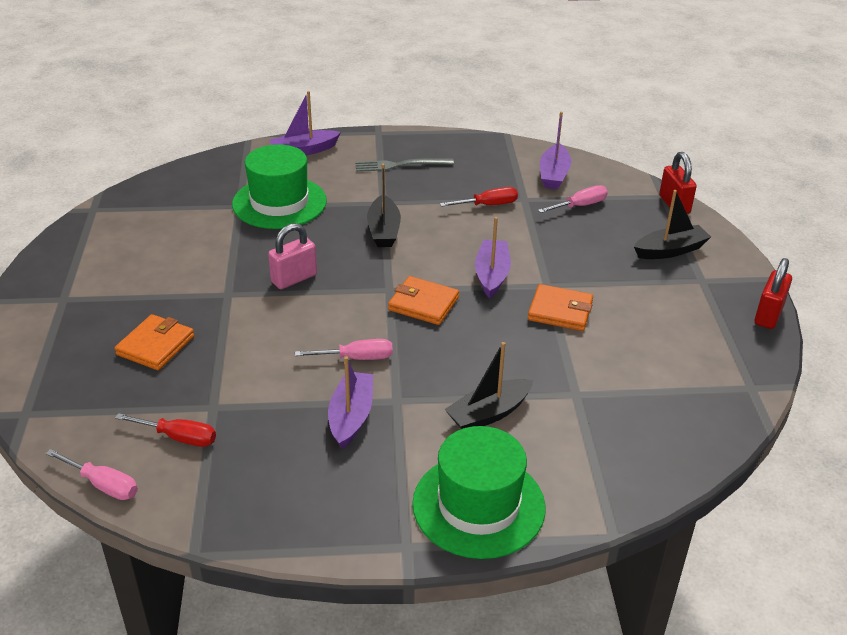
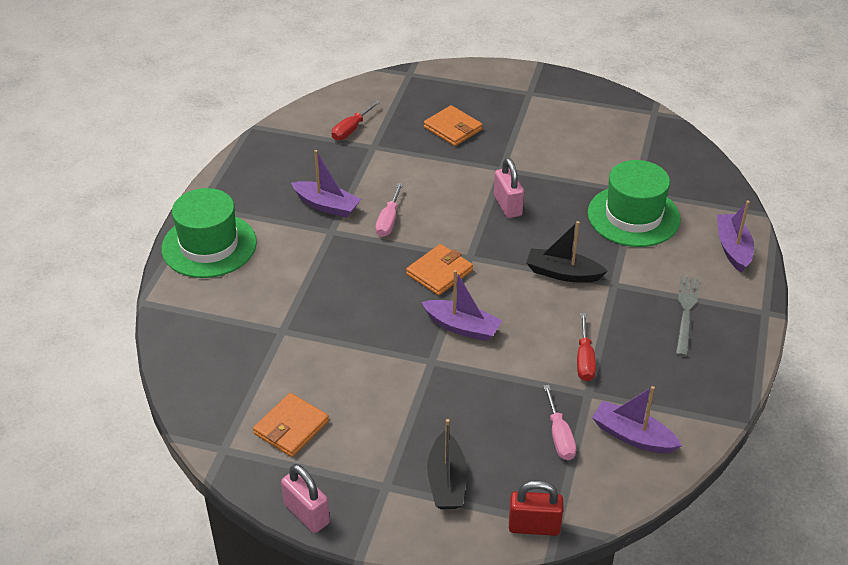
camera: 110 degrees right, 5 degrees up
pink screwdriver [46,449,138,500] -> none
black boat [445,342,533,429] -> none
orange wallet [528,284,593,331] -> orange wallet moved to [253,393,329,457]
red padlock [754,258,792,329] -> pink padlock [281,464,330,533]

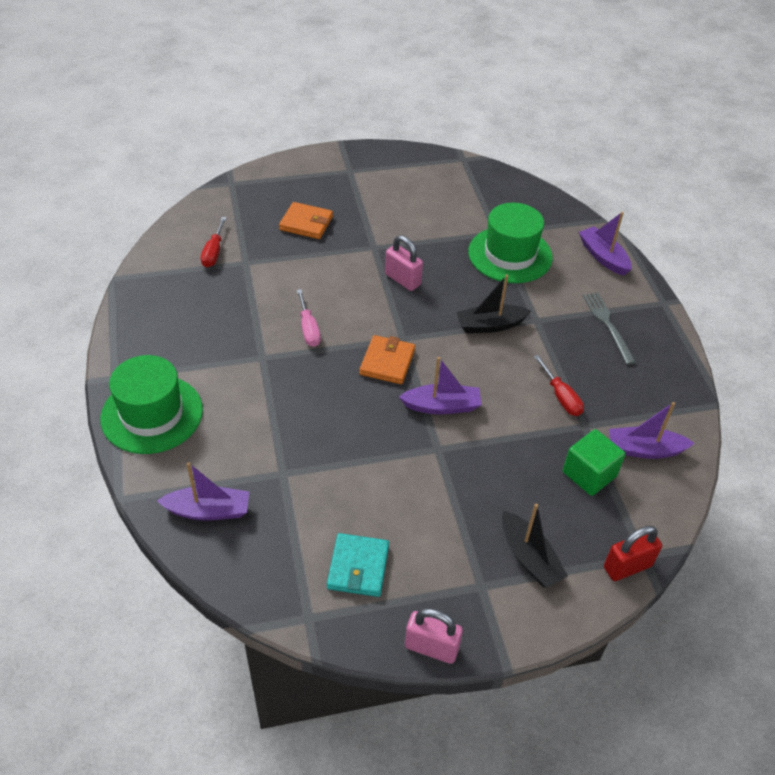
camera: 30 degrees left, 5 degrees up
orange wallet [253,393,329,457] -> turquoise wallet [327,533,389,597]
purple boat [291,150,361,218] -> purple boat moved to [157,462,249,521]
pink screwdriver [543,385,576,460] -> green cube [563,429,625,496]

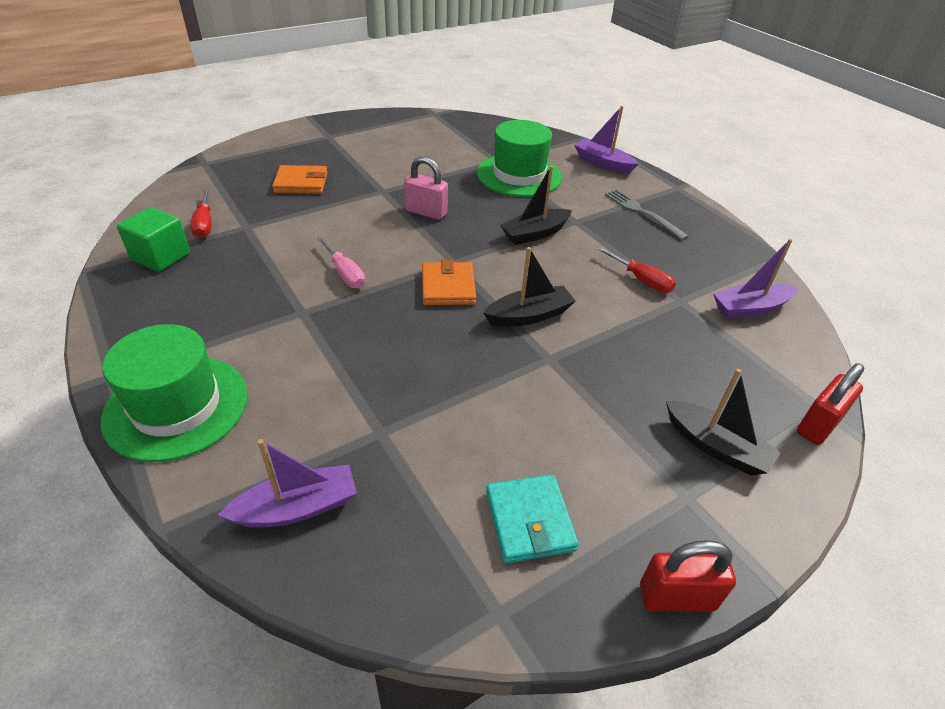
camera: 20 degrees left, 5 degrees down
purple boat [399,357,481,414] -> black boat [483,247,575,327]
pink padlock [405,608,463,664] -> red padlock [640,540,736,612]
green cube [563,429,625,496] -> green cube moved to [117,207,190,272]

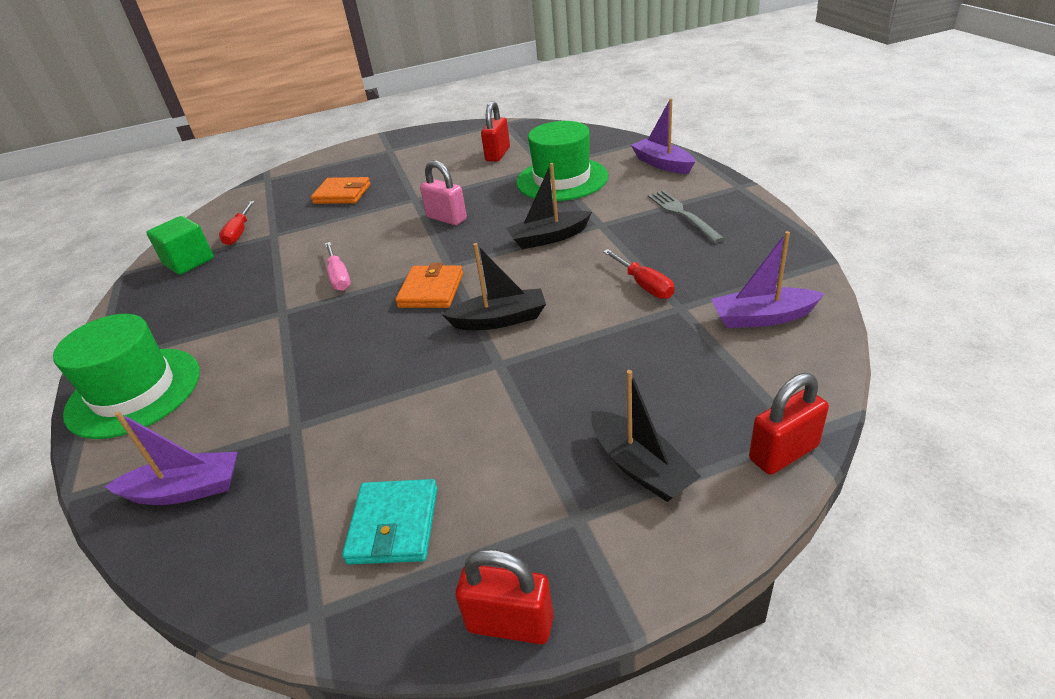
camera: 20 degrees right, 5 degrees down
none -> red padlock [481,101,510,162]

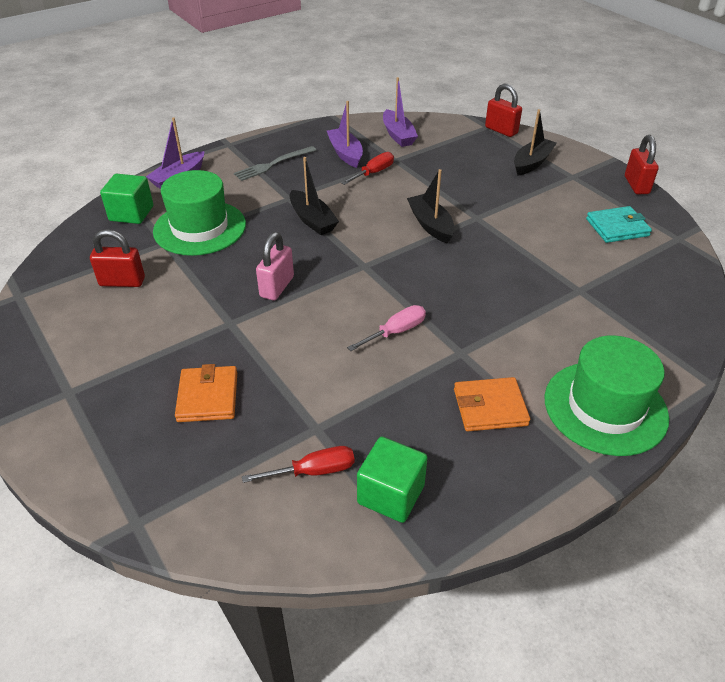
camera: 110 degrees left, 5 degrees up
purple boat [105,411,238,505] -> purple boat moved to [327,101,363,168]
orange wallet [395,263,463,308] -> orange wallet moved to [454,377,530,431]
none -> green cube [100,174,153,224]

